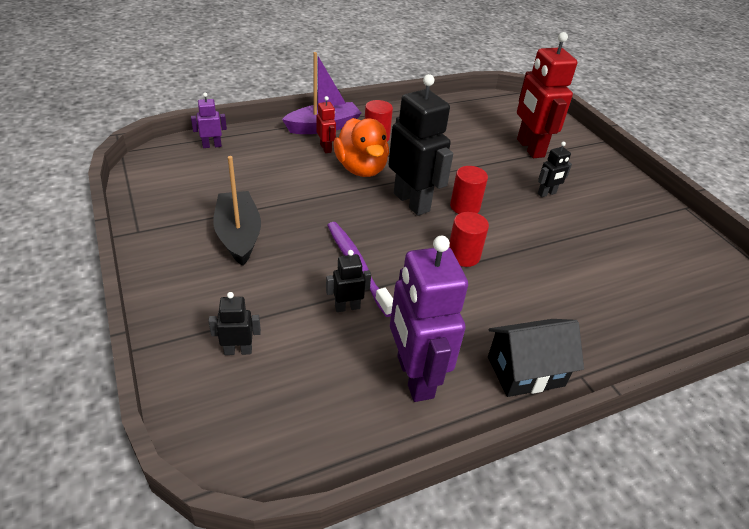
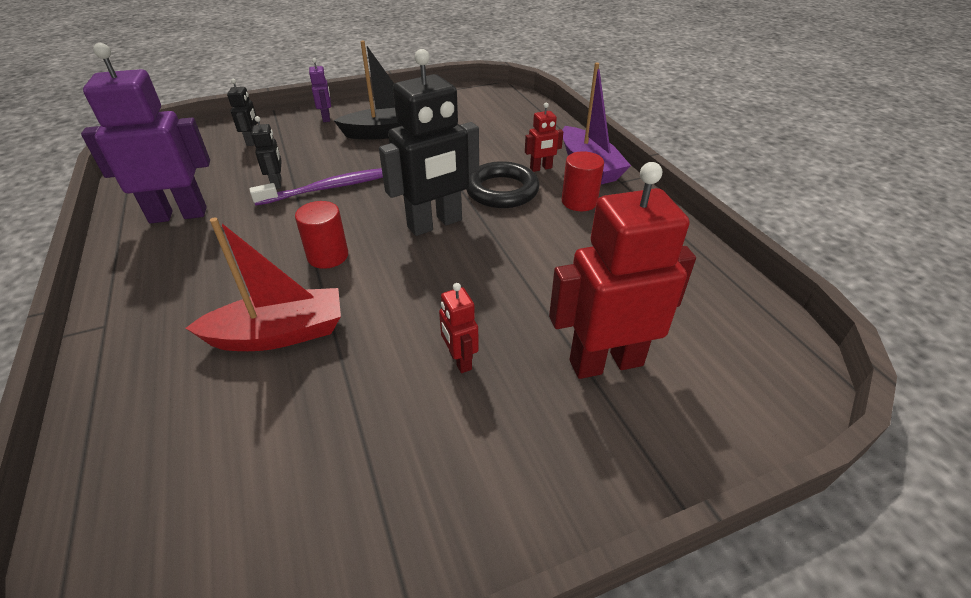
camera: 95 degrees right, 0 degrees up
purple robot [191,93,227,148] -> purple robot moved to [309,58,331,122]
orange duck [334,118,389,177] -> black ring [466,161,539,208]
red cylinder [450,166,488,214] -> none
black house [488,319,584,397] -> none
black robot [538,142,572,197] -> red robot [439,283,479,373]
none -> red boat [186,217,341,351]

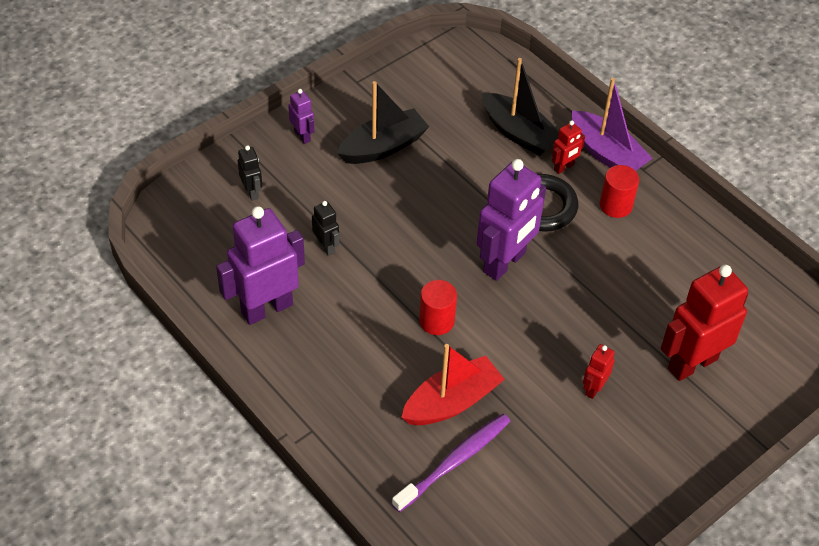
camera: 20 degrees left, 10 degrees up
purple toothbrush [249,168,383,206] -> purple toothbrush moved to [392,414,511,512]
black robot [379,49,479,236] -> purple robot [477,159,546,281]
red robot [439,283,479,373] -> red robot turned 75 degrees clockwise [583,344,615,399]
none -> black boat [482,58,559,156]

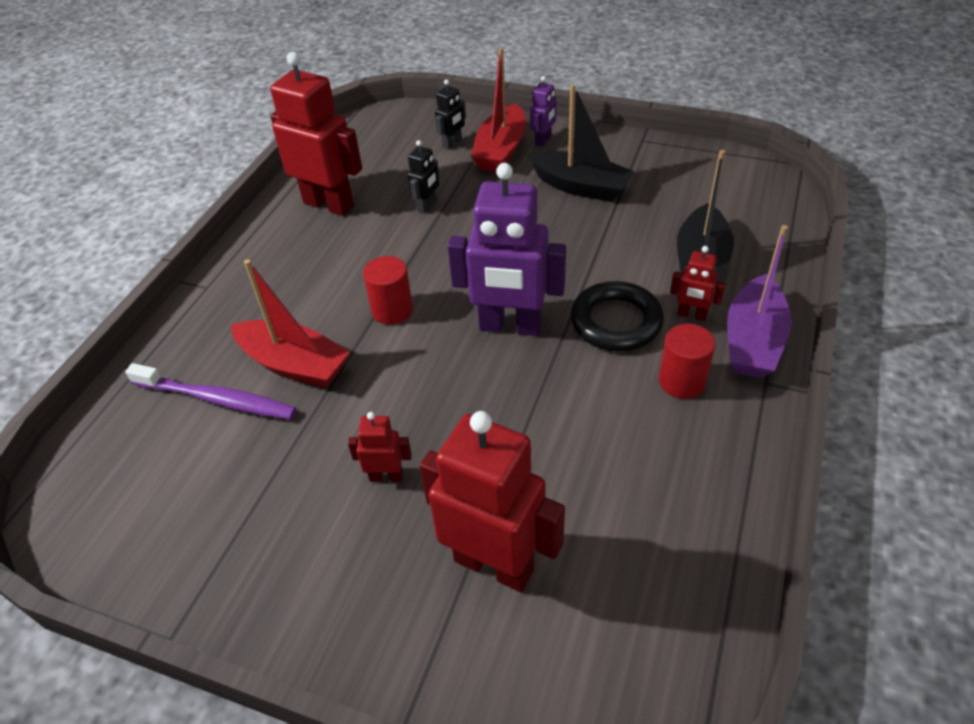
camera: 65 degrees right, 5 degrees down
purple robot [216,206,305,325] -> red robot [270,52,362,216]
none -> red boat [471,47,526,172]

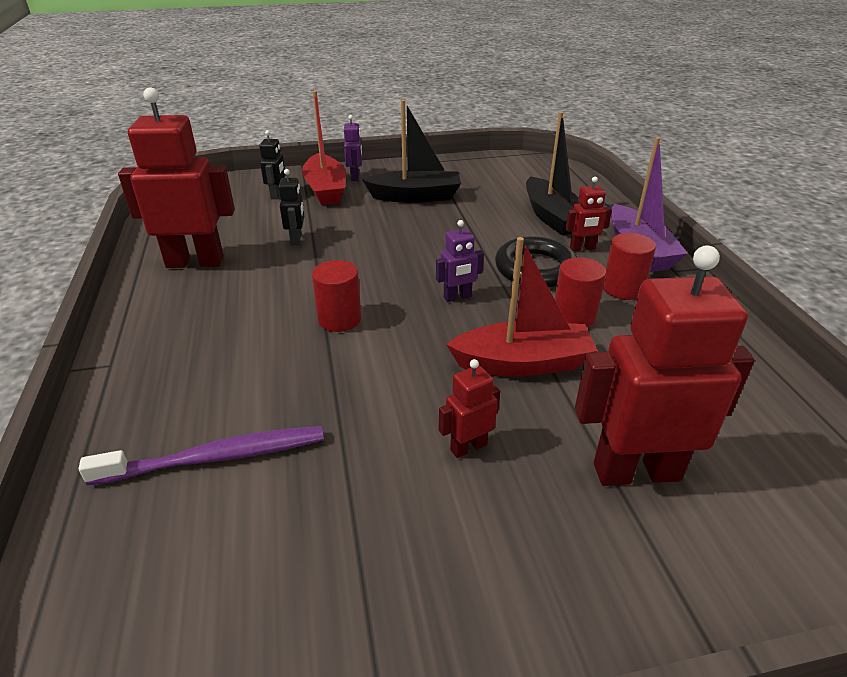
camera: 35 degrees left, 10 degrees down
red boat [231,259,350,388] -> red boat moved to [446,237,598,377]
purple robot [448,163,566,336] -> purple robot [436,220,484,302], size x0.46
none -> red cylinder [555,257,606,328]

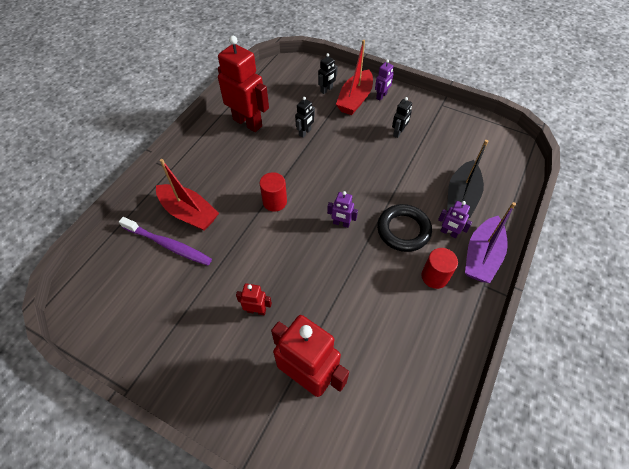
camera: 40 degrees right, 20 degrees up
black boat [363,100,461,203] -> black robot [392,97,412,138]
red boat [446,237,598,377] -> red boat moved to [156,159,219,231]
red cylinder [555,257,606,328] -> none
red robot [565,177,612,251] -> purple robot [438,201,472,238]

